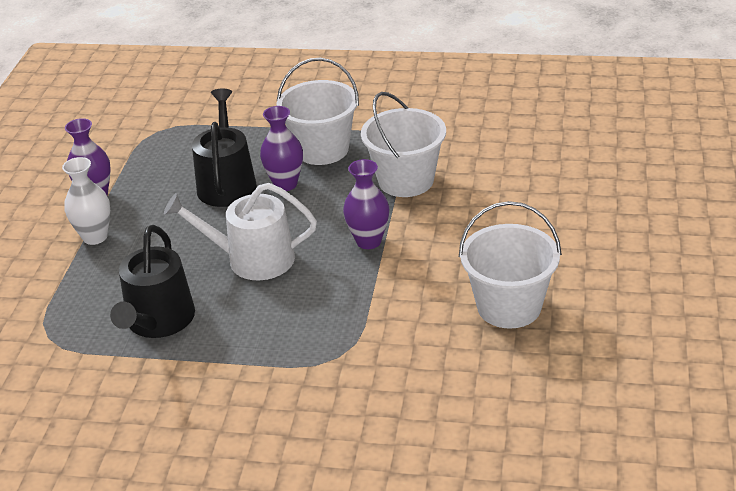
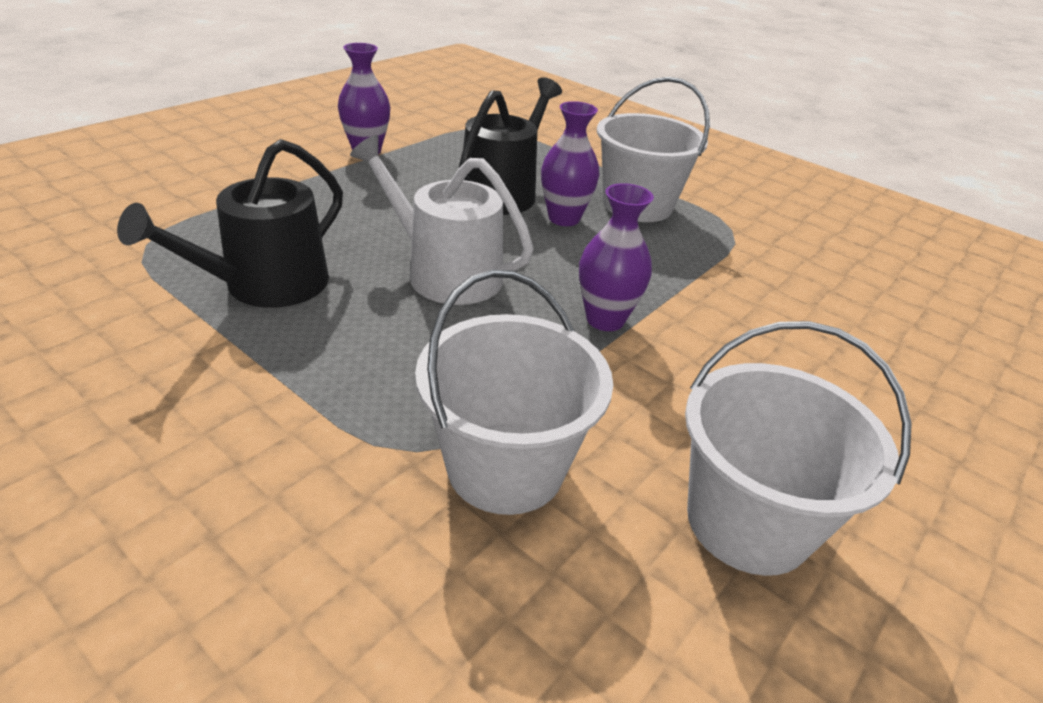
camera: 25 degrees right, 0 degrees up
white vase [62,157,110,245] -> none
white bucket [361,92,446,197] -> white bucket moved to [415,269,613,515]

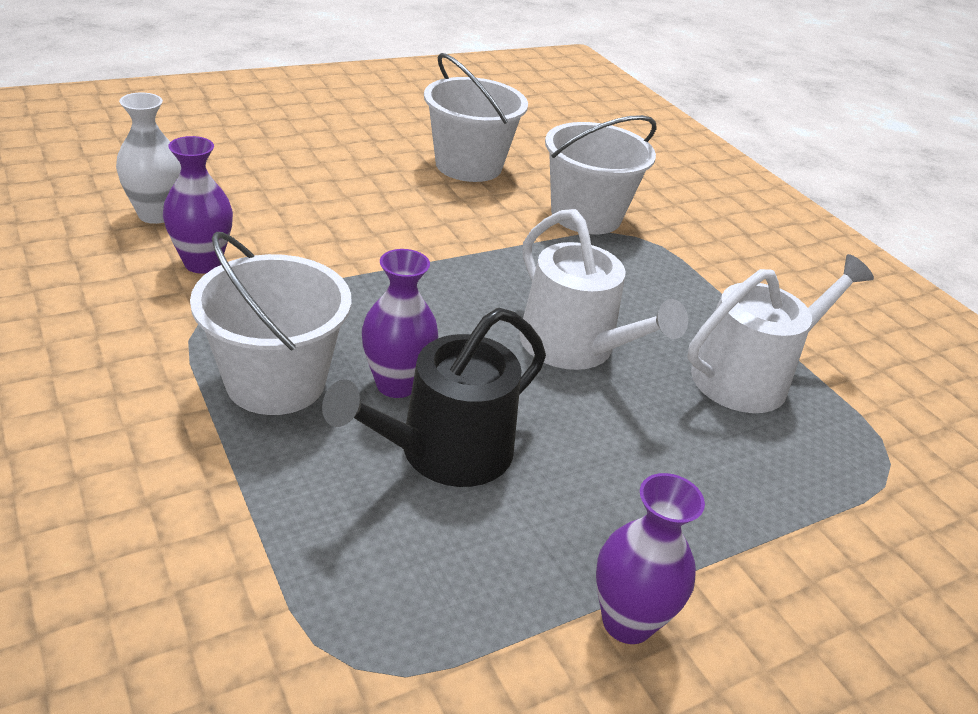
camera: 160 degrees left, 0 degrees up
black watering can [117,139,343,308] -> white watering can [687,254,874,413]
purple vase [579,183,654,331] -> purple vase moved to [163,136,233,274]
none -> white vase [116,92,181,224]

